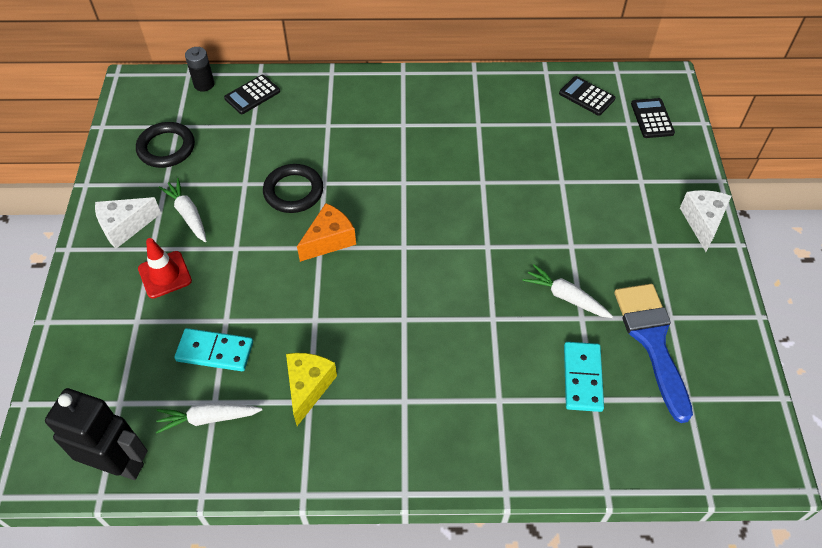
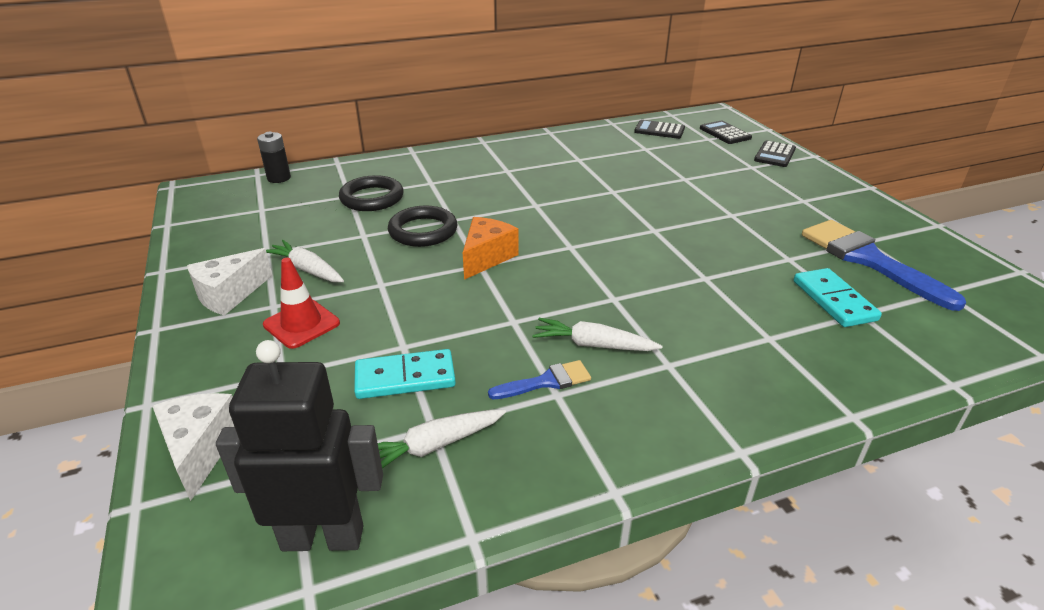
camera: 20 degrees left, 20 degrees down
black ring [136,122,195,168] -> black ring moved to [339,175,404,211]
black calculator [224,75,280,114] -> black calculator moved to [754,141,796,167]
yellow cheese [286,353,337,426] -> blue brush [488,360,591,399]
white carrot [523,264,613,318] -> white carrot moved to [532,318,663,351]
white cheese [680,190,731,252] -> white cheese moved to [152,393,234,501]

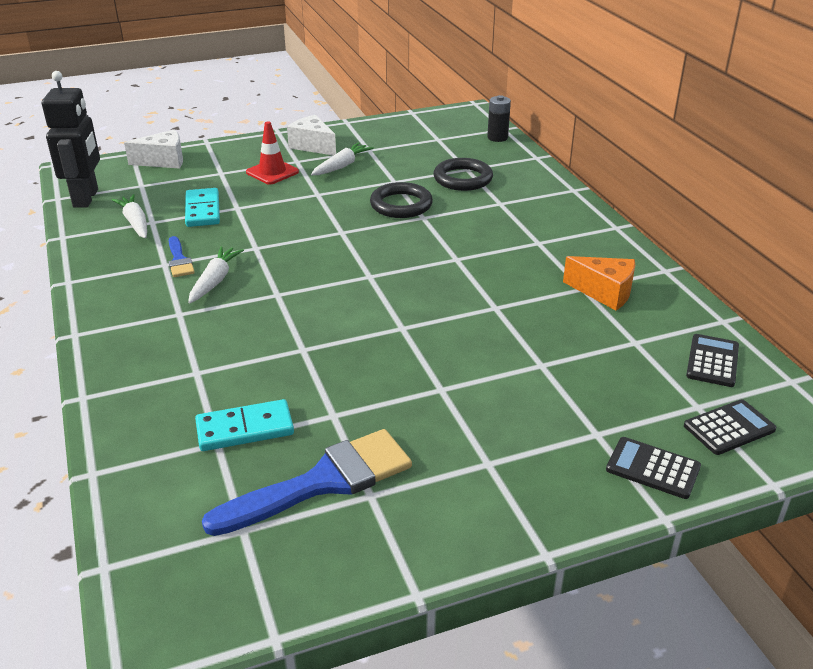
camera: 90 degrees right, 0 degrees up
orange cheese [463,217,519,280] -> orange cheese moved to [563,256,635,311]

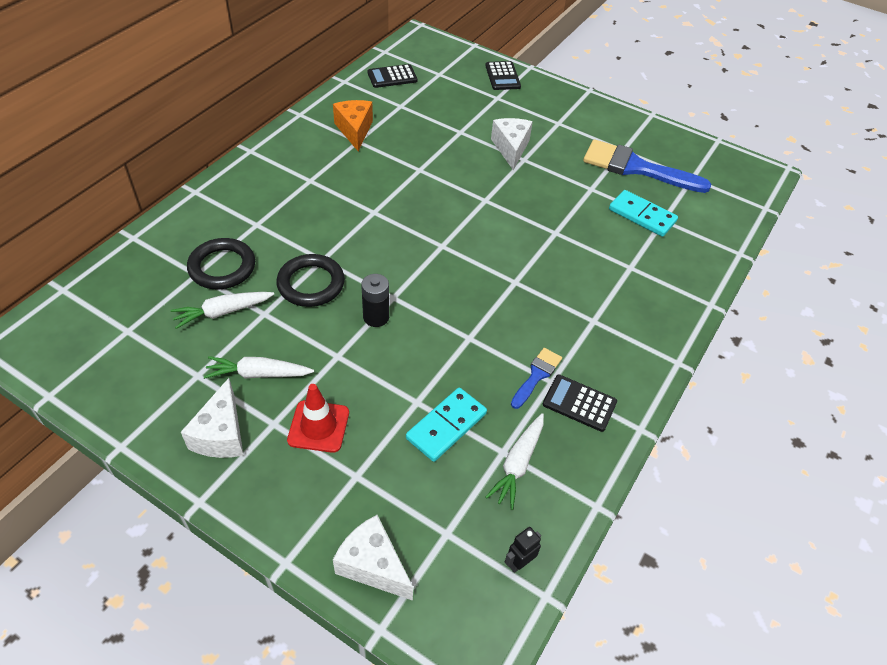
camera: 130 degrees left, 15 degrees up
black robot [42,71,100,208] -> black robot [505,527,541,573], size x0.41
white carrot [188,246,244,303] -> white carrot moved to [171,292,274,329]
black battery [487,95,511,142] -> black battery moved to [361,274,389,327]
black calculator [684,399,776,455] -> black calculator moved to [543,375,617,432]
none -> white cheese [491,118,533,170]

